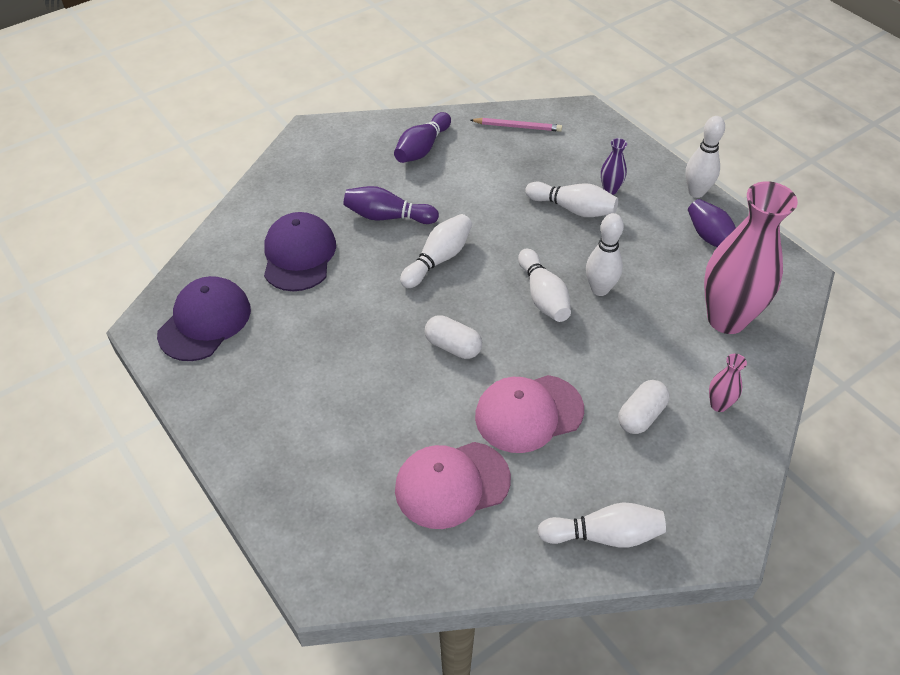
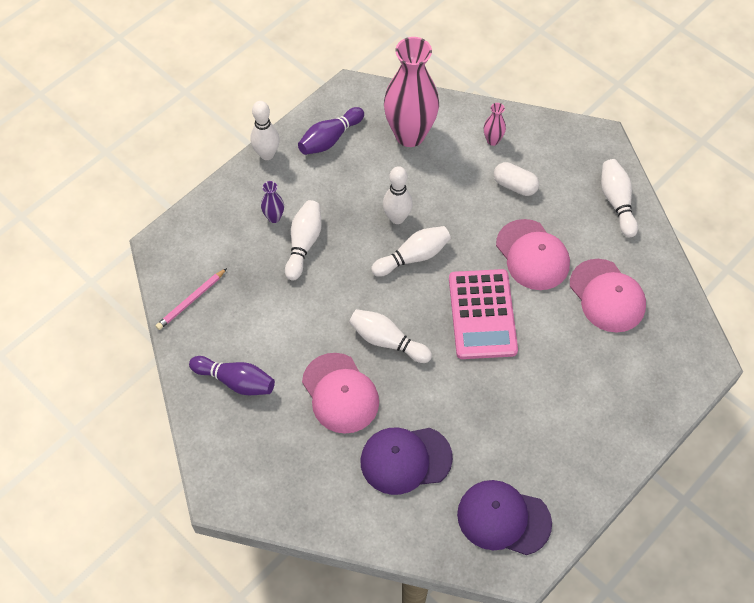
camera: 100 degrees left, 10 degrees up
purple bowling pin [343,186,439,224] -> pink cap [302,353,379,434]
white capsule [425,315,482,359] -> pink calculator [449,269,518,359]
pink pencil [471,118,562,132] -> pink pencil turned 135 degrees counterclockwise [156,268,227,330]

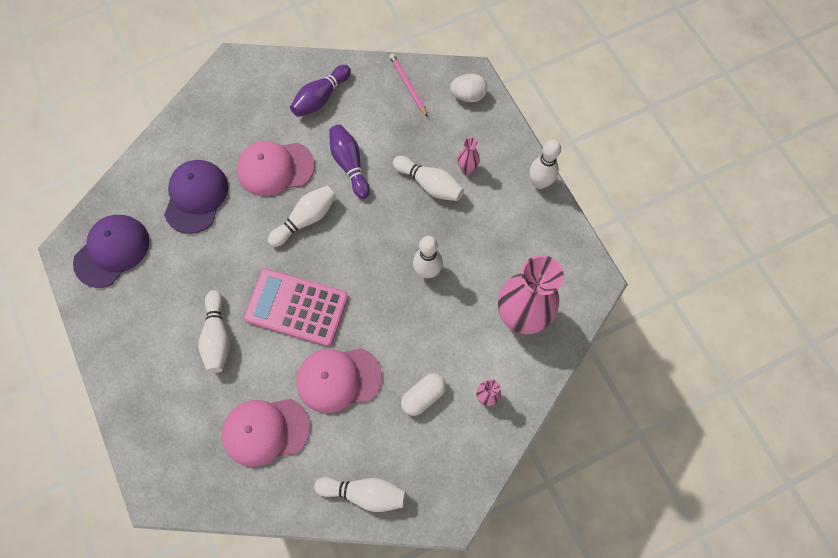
camera: 110 degrees right, 10 degrees up
purple vase [261,181,284,223] -> pink vase [458,138,480,175]
purple bowling pin [298,107,364,155] -> purple bowling pin moved to [329,124,370,199]
white bowling pin [371,226,451,277] -> white bowling pin moved to [198,290,230,373]
none -> white egg [450,74,487,102]

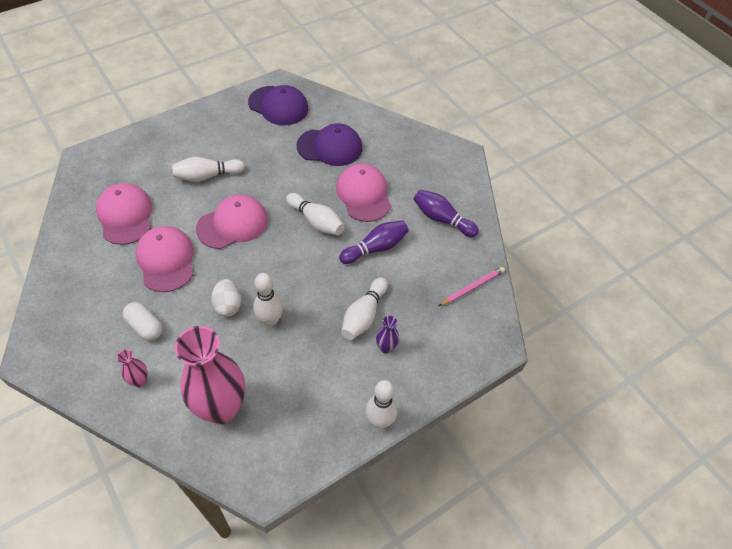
camera: 80 degrees right, 15 degrees down
pink calculator [244,269,348,346] -> pink cap [196,194,268,249]
white bowling pin [314,477,406,512] -> none
white egg [450,74,487,102] -> white egg moved to [211,279,241,317]
pink vase [458,138,480,175] -> purple vase [376,315,399,354]

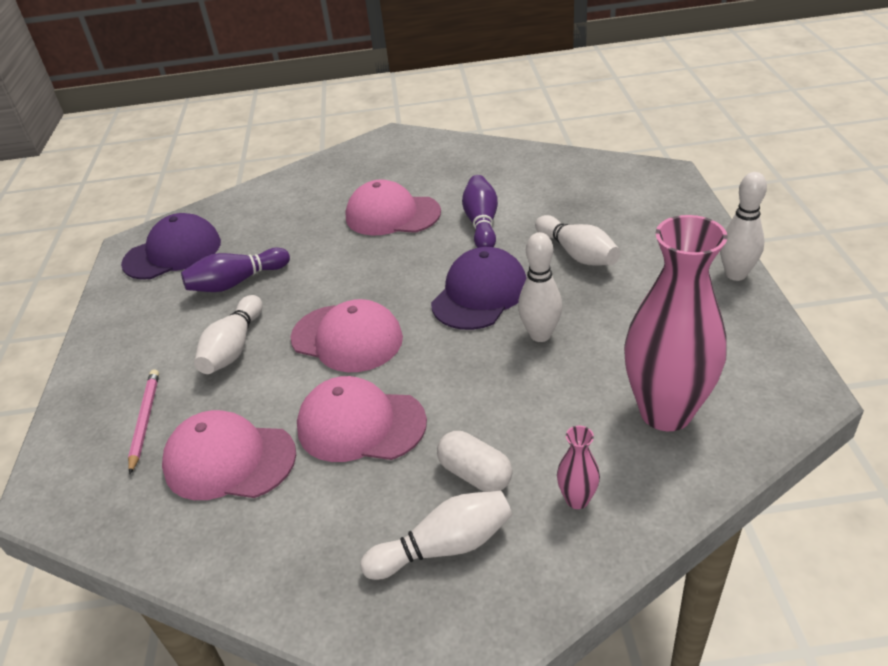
camera: 55 degrees left, 15 degrees down
white capsule [123,302,163,341] -> white capsule turned 60 degrees clockwise [437,431,513,492]
pink cap [196,194,268,249] -> pink cap turned 120 degrees clockwise [291,299,403,372]
white egg [211,279,241,317] -> none
white bowling pin [286,193,344,235] -> white bowling pin moved to [360,491,512,580]
purple cap [297,123,362,166] -> purple cap moved to [431,247,527,330]
purple vase [376,315,399,354] -> none
purple bowling pin [413,190,479,237] -> purple bowling pin moved to [181,247,290,292]
pink pencil [439,267,505,306] -> pink pencil moved to [128,369,159,474]

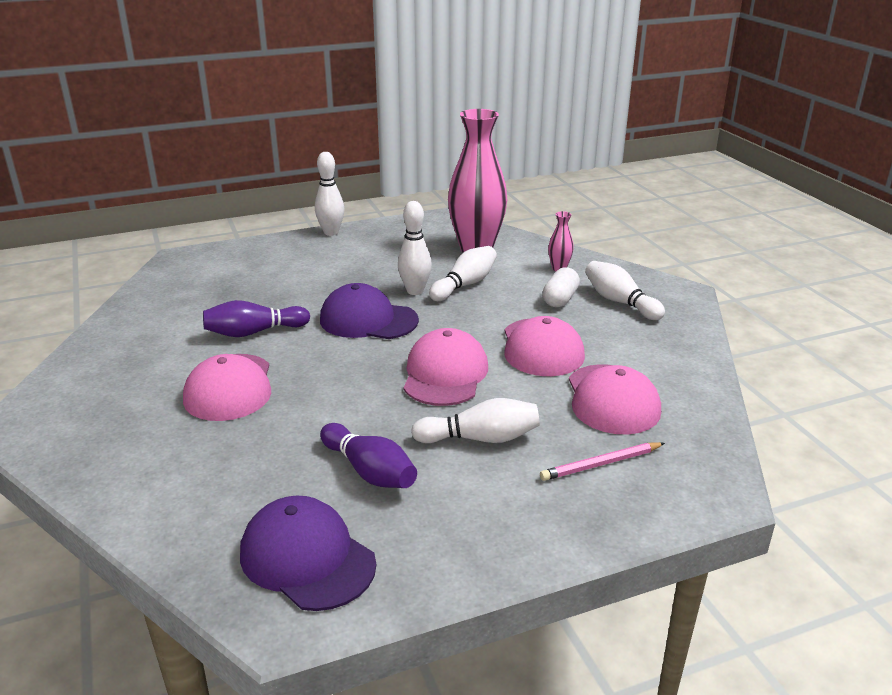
camera: 110 degrees left, 10 degrees down
white bowling pin [535,215,620,265] -> white bowling pin moved to [429,246,497,301]

